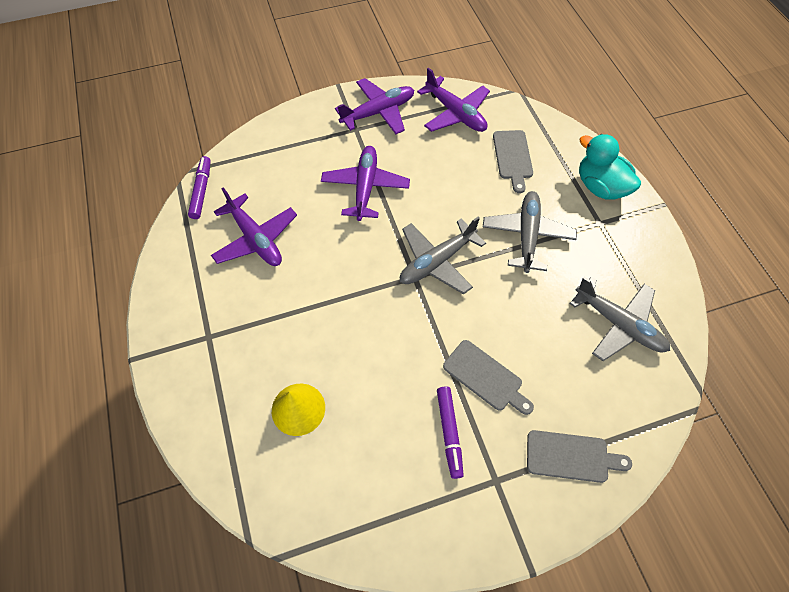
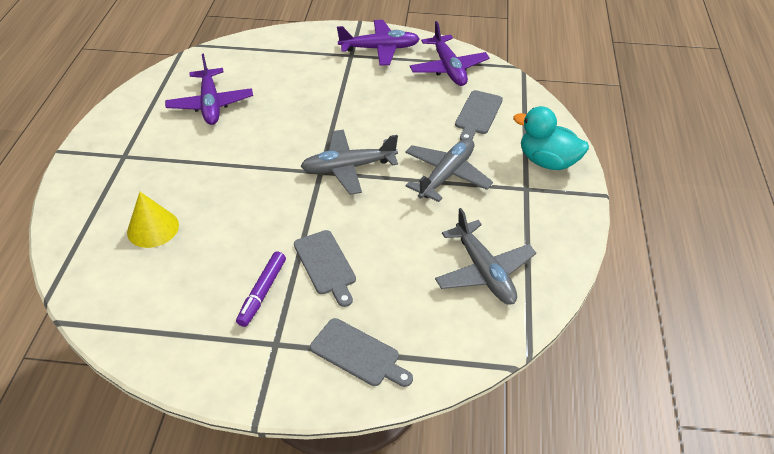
camera: 25 degrees right, 15 degrees down
purple marker [188,156,211,219] -> none
purple plane [321,146,410,221] -> none
turquoise duck [579,134,641,200] -> turquoise duck turned 45 degrees counterclockwise [513,106,589,170]

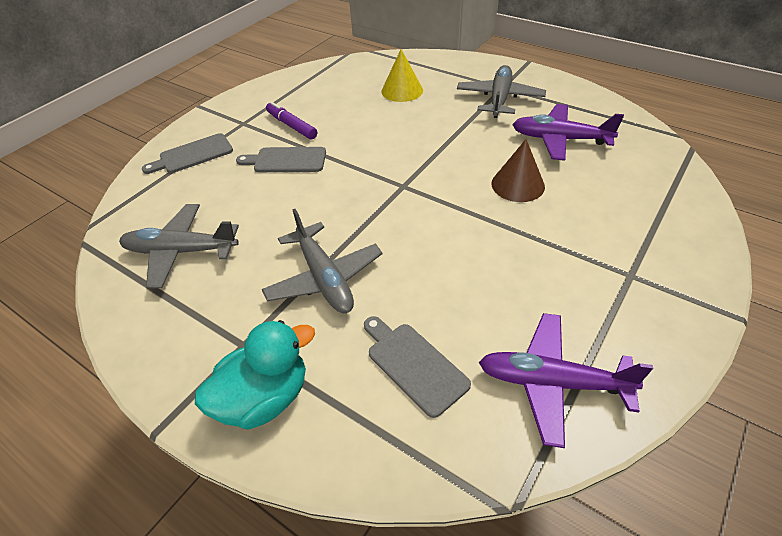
camera: 120 degrees right, 0 degrees up
grey plane [301,130,398,195] -> grey plane moved to [457,65,546,118]
purple plane [337,20,420,66] -> none
none -> brown cone [491,139,545,202]

